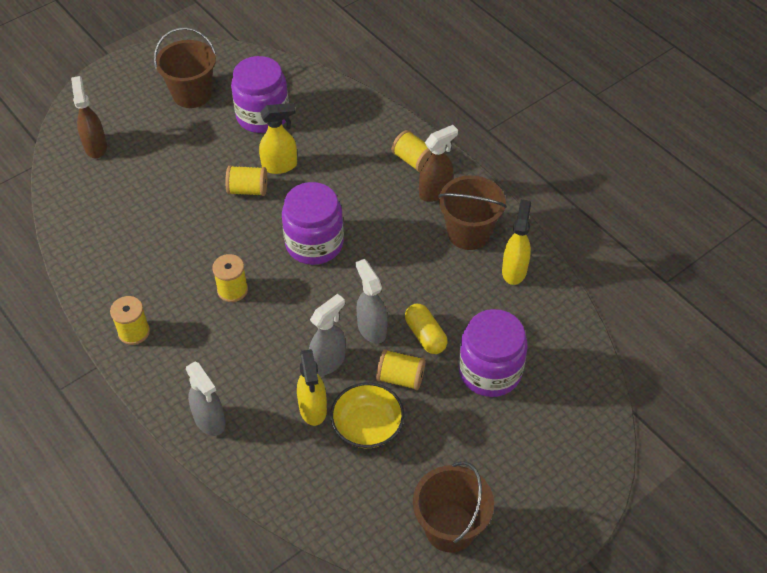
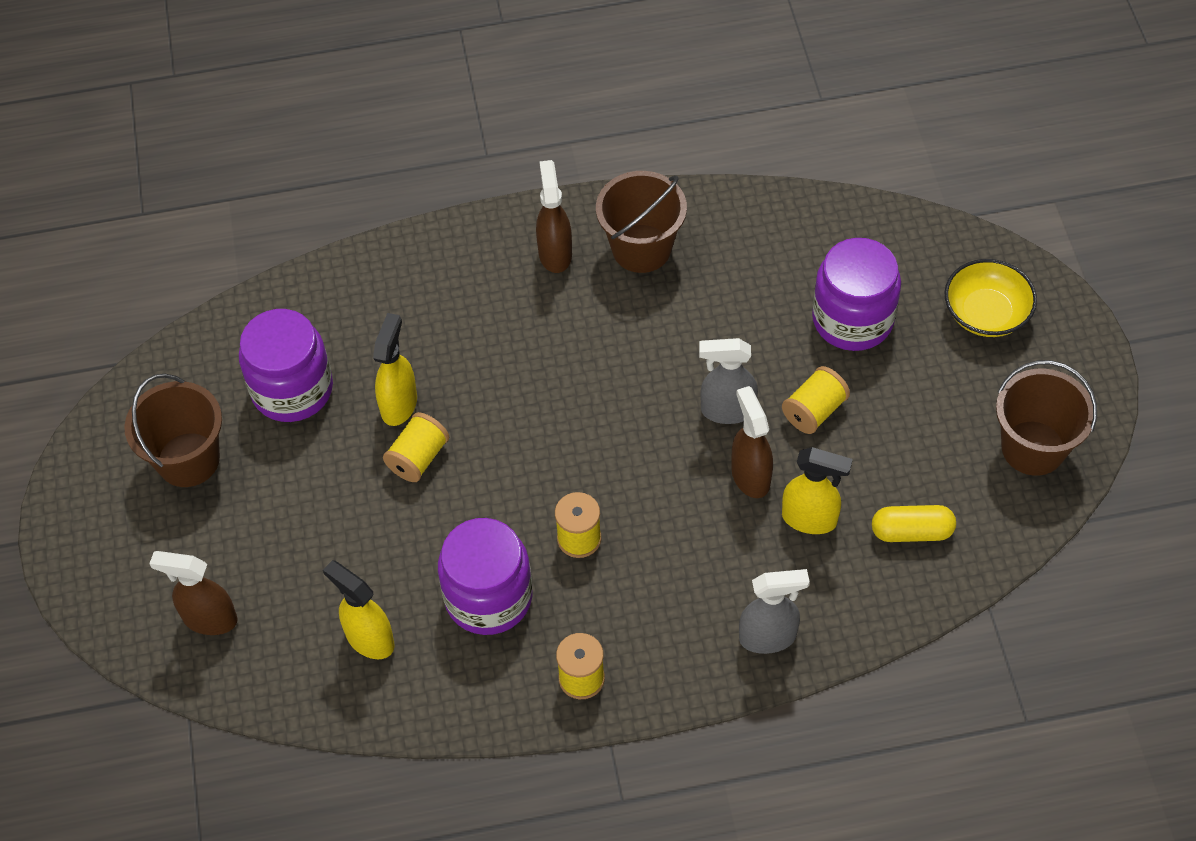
camera: 60 degrees left, 5 degrees up
purple jar [282,182,344,265] -> purple jar moved to [438,518,533,635]
grey spray bottle [309,294,345,376] -> brown spray bottle [731,386,773,498]
yellow bowl [330,382,404,448] -> yellow bowl moved to [945,259,1037,337]
yellow spool [392,130,431,172] -> none
yellow capsule [405,304,448,354] -> yellow capsule moved to [872,505,956,542]
yellow spray bottle [502,199,531,285] -> yellow spray bottle moved to [323,560,394,659]

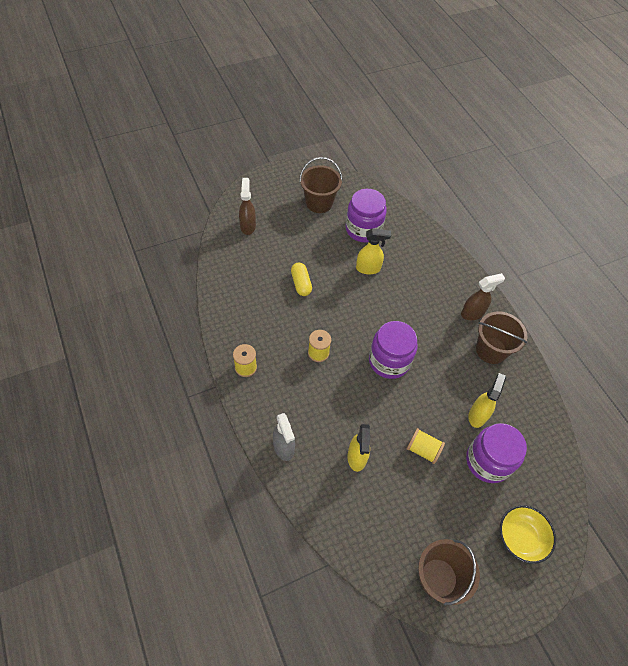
camera: 70 degrees right, 0 degrees up
yellow spray bottle [323,560,394,659] -> yellow spray bottle moved to [468,373,506,428]
yellow spool [383,412,449,482] -> none
purple jar [438,518,533,635] -> purple jar moved to [369,321,418,379]
grey spray bottle [699,338,758,424] -> none
brown spray bottle [731,386,773,498] -> none
yellow capsule [872,505,956,542] -> yellow capsule moved to [291,262,312,296]

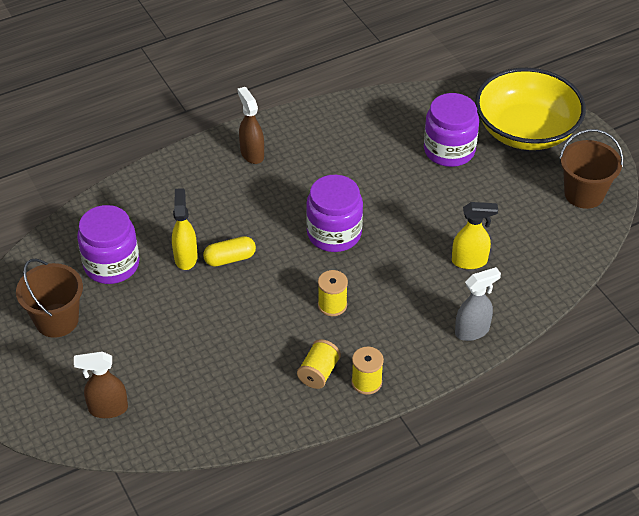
camera: 90 degrees left, 10 degrees down
yellow capsule [291,262,312,296] -> yellow capsule moved to [203,236,256,267]
yellow spool [407,428,445,464] -> yellow spool moved to [297,339,341,389]
yellow spray bottle [468,373,506,428] -> none
brown bucket [476,311,527,364] -> none
yellow bowl [500,505,556,564] -> yellow bowl [475,68,586,150], size x1.91

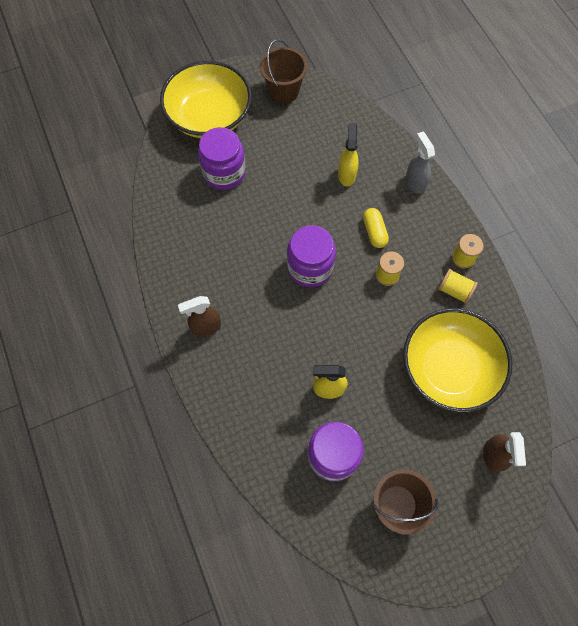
camera: 85 degrees left, 20 degrees up
yellow capsule [203,236,256,267] -> yellow capsule moved to [363,208,389,248]
none -> yellow bowl [403,308,513,412]

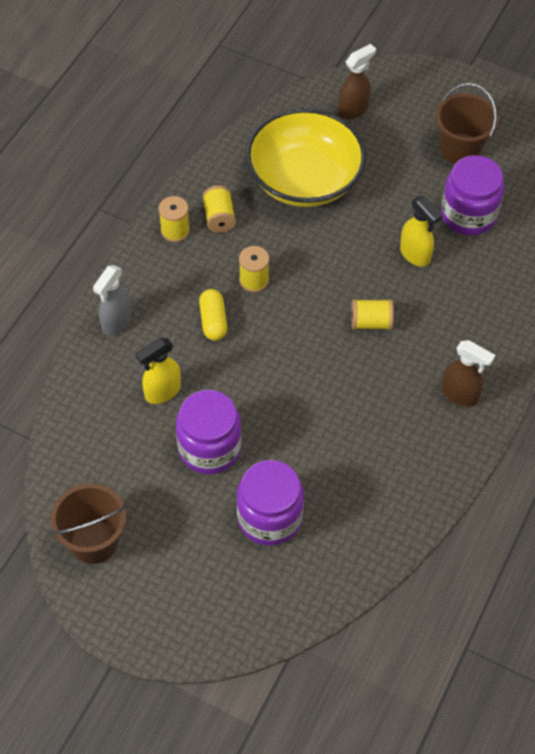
camera: 130 degrees left, 10 degrees down
yellow bowl [160,61,252,138] -> none
purple jar [287,225,336,287] -> purple jar moved to [176,390,242,474]
yellow capsule [363,208,389,248] -> yellow capsule turned 45 degrees counterclockwise [199,289,227,341]
none -> yellow spool [351,299,394,330]

